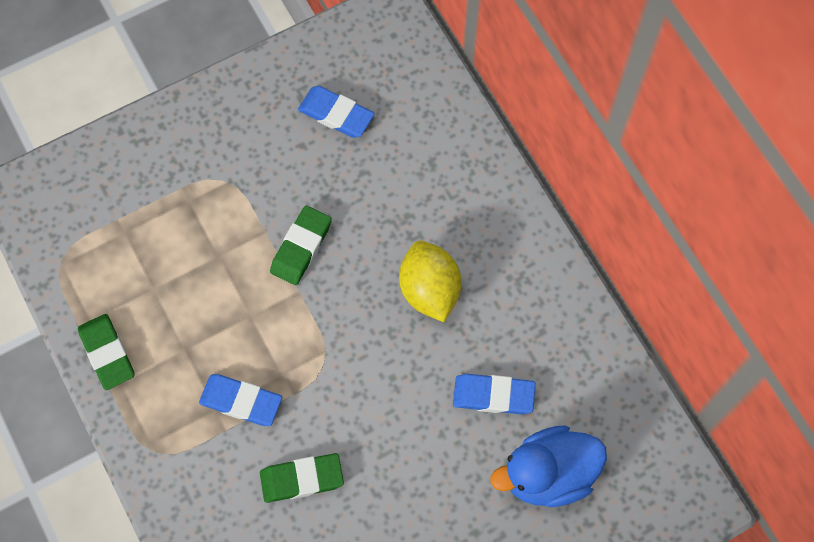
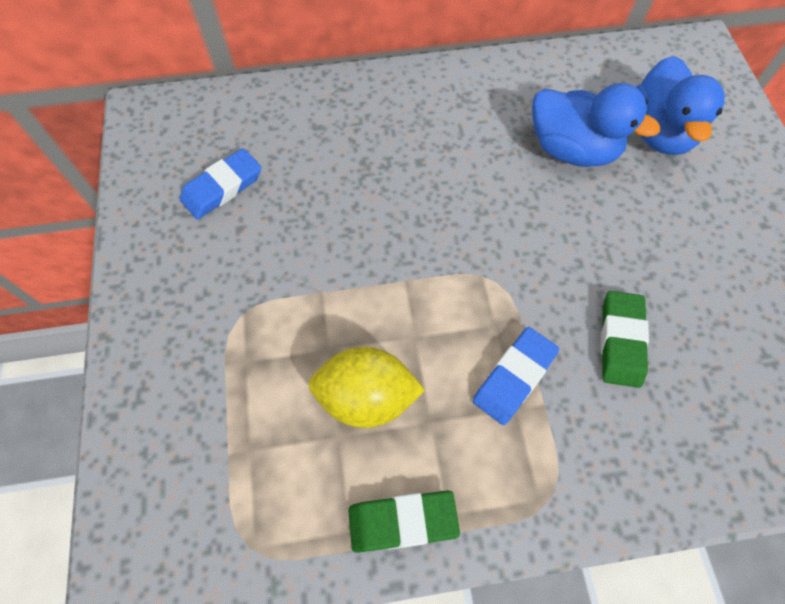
camera: 70 degrees left, 5 degrees down
green eraser [270,206,332,285] -> none
yellow lemon [399,241,461,322] -> yellow lemon moved to [309,347,425,428]
blue eraser [453,374,536,415] -> blue duck [532,83,660,167]

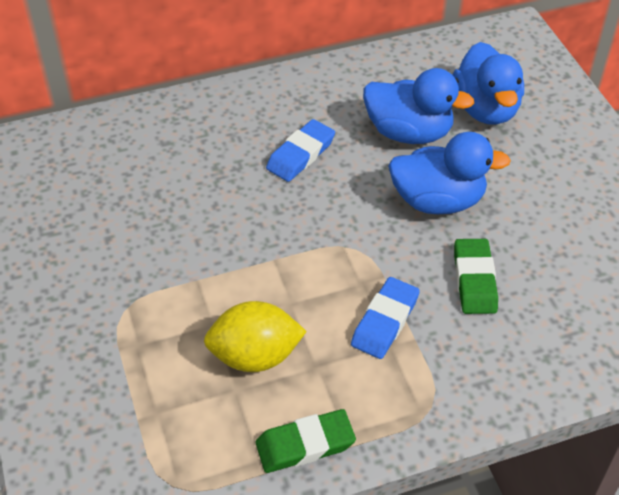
camera: 10 degrees left, 15 degrees down
blue eraser [180,148,261,219] -> blue eraser moved to [266,119,335,182]
none -> blue duck [388,132,511,214]

